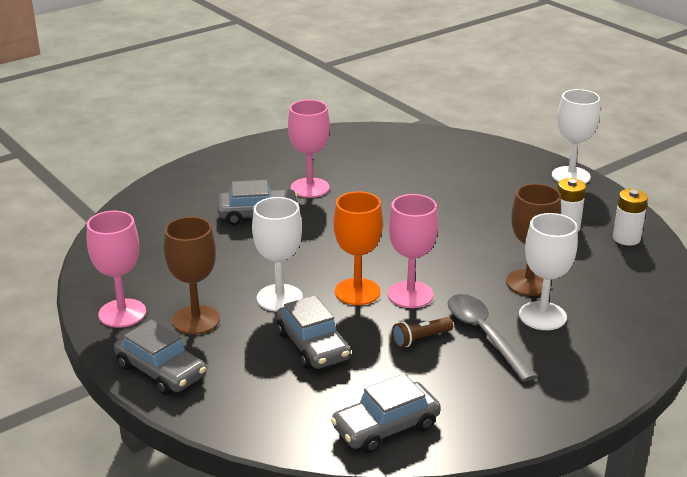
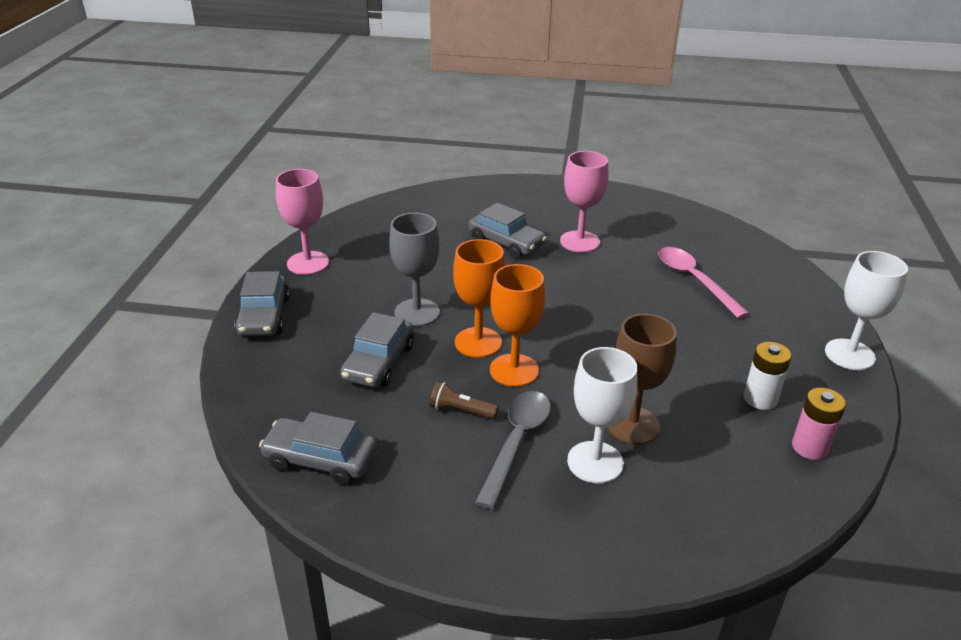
camera: 45 degrees right, 5 degrees up
brown goblet [164,217,220,335] -> none
white goblet [252,197,303,312] -> grey goblet [389,213,440,327]
pink goblet [388,194,438,308] -> orange goblet [490,264,545,387]
white battery [613,189,648,246] -> pink battery [792,388,846,460]
none -> pink spoon [658,247,750,319]

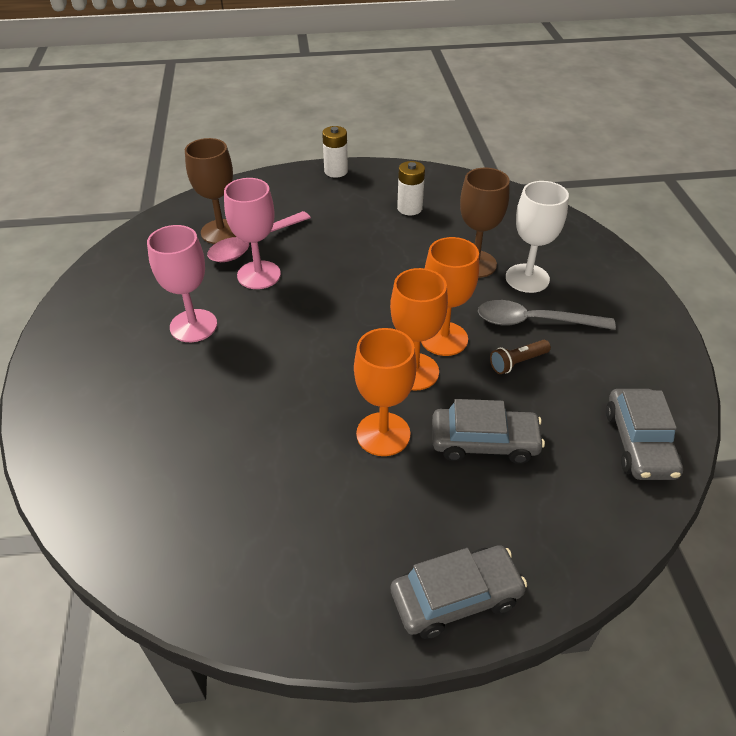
camera: 105 degrees left, 10 degrees up
pink goblet [276,169,329,275] -> pink goblet moved to [224,178,281,289]
grey goblet [389,213,440,327] -> orange goblet [354,328,417,456]
brown flashlight [430,382,499,419] -> brown flashlight turned 60 degrees clockwise [490,340,551,374]
grey car [468,203,547,258] -> none
pink battery [792,388,846,460] -> none
white goblet [825,251,908,370] -> white battery [322,126,348,178]
none -> brown goblet [185,138,236,244]

